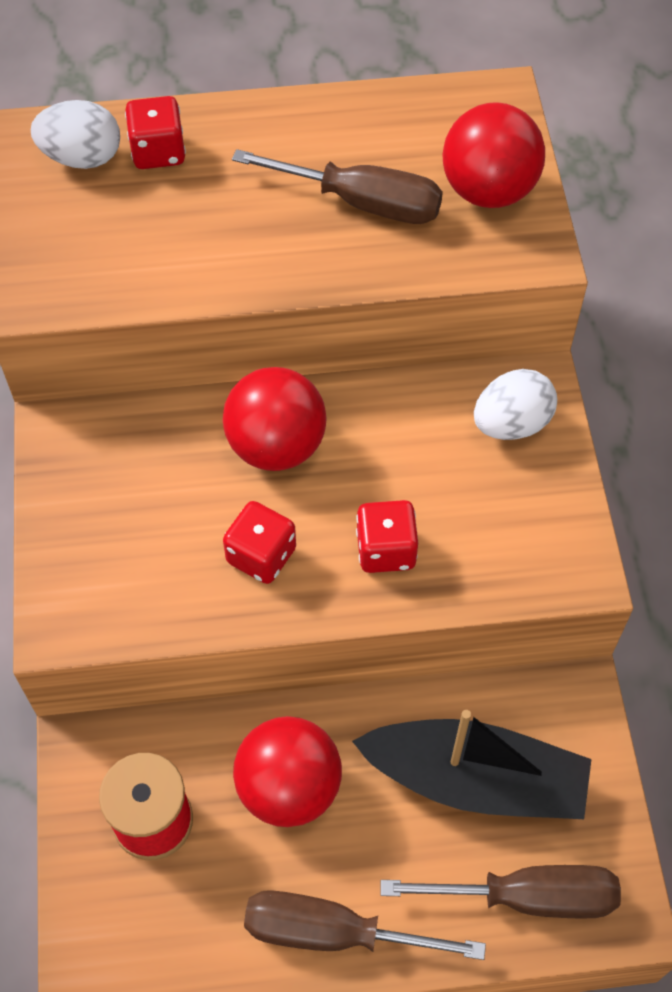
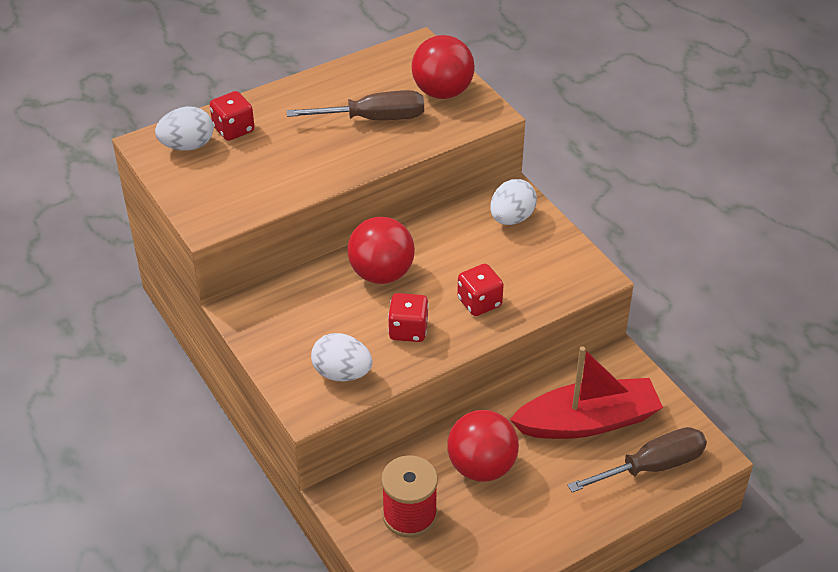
camera: 25 degrees left, 15 degrees down
brown screwdriver [244,890,486,960] -> none
black boat [352,710,592,819] -> red boat [510,346,663,439]
none -> white egg [311,333,373,381]

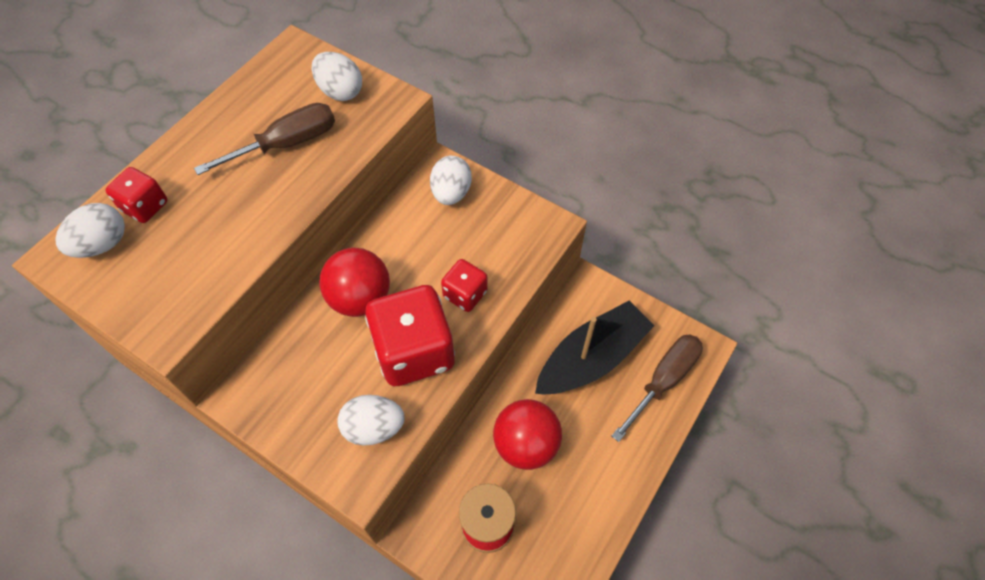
camera: 25 degrees left, 15 degrees up
red dice [388,293,429,342] -> red dice [365,285,455,386], size x1.91
red ball [412,35,475,99] -> white egg [312,52,362,101]
red boat [510,346,663,439] -> black boat [535,301,654,395]

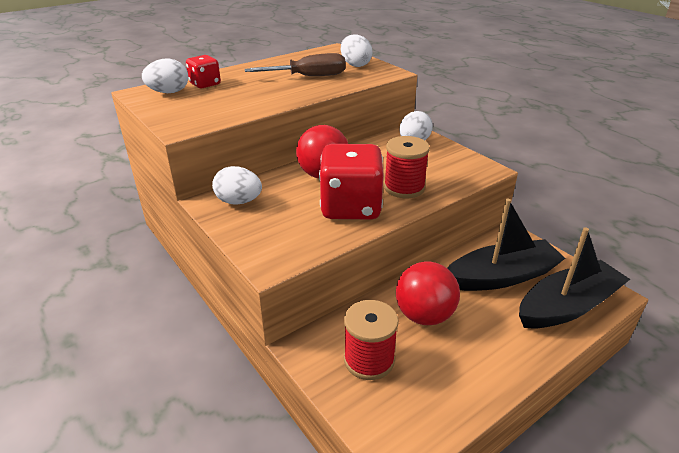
camera: 20 degrees right, 25 degrees down
white egg [337,395,405,446] -> white egg moved to [212,166,262,205]
red dice [441,259,488,312] -> red spool [384,136,430,198]
brown screwdriver [612,334,703,442] -> black boat [519,227,630,328]

